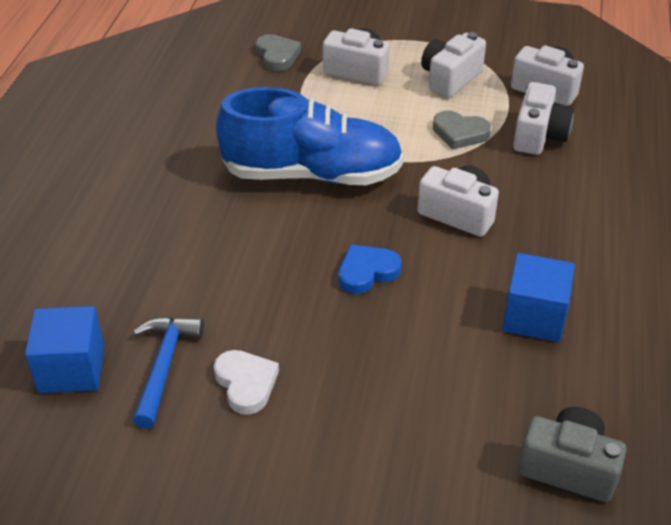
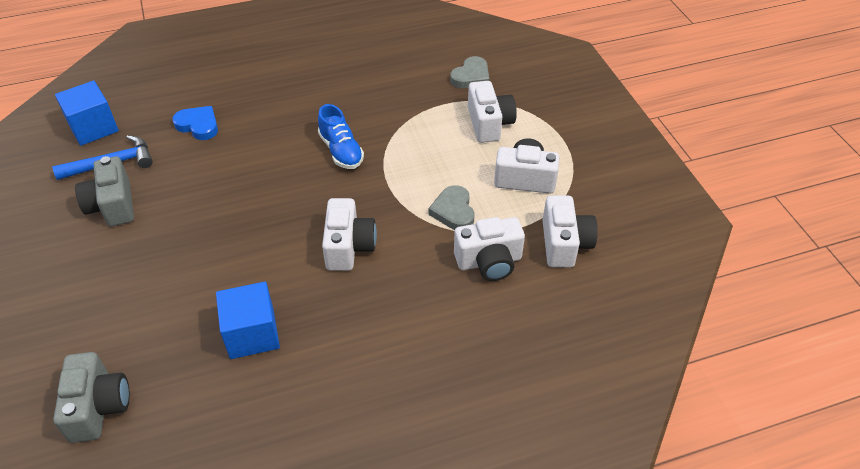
camera: 60 degrees right, 5 degrees up
white heart [214,350,279,415] -> grey camera [75,156,134,226]
blue shoe [216,87,403,185] -> blue shoe [318,104,364,169], size x0.50
blue heart [338,244,401,294] -> blue heart moved to [172,106,218,140]

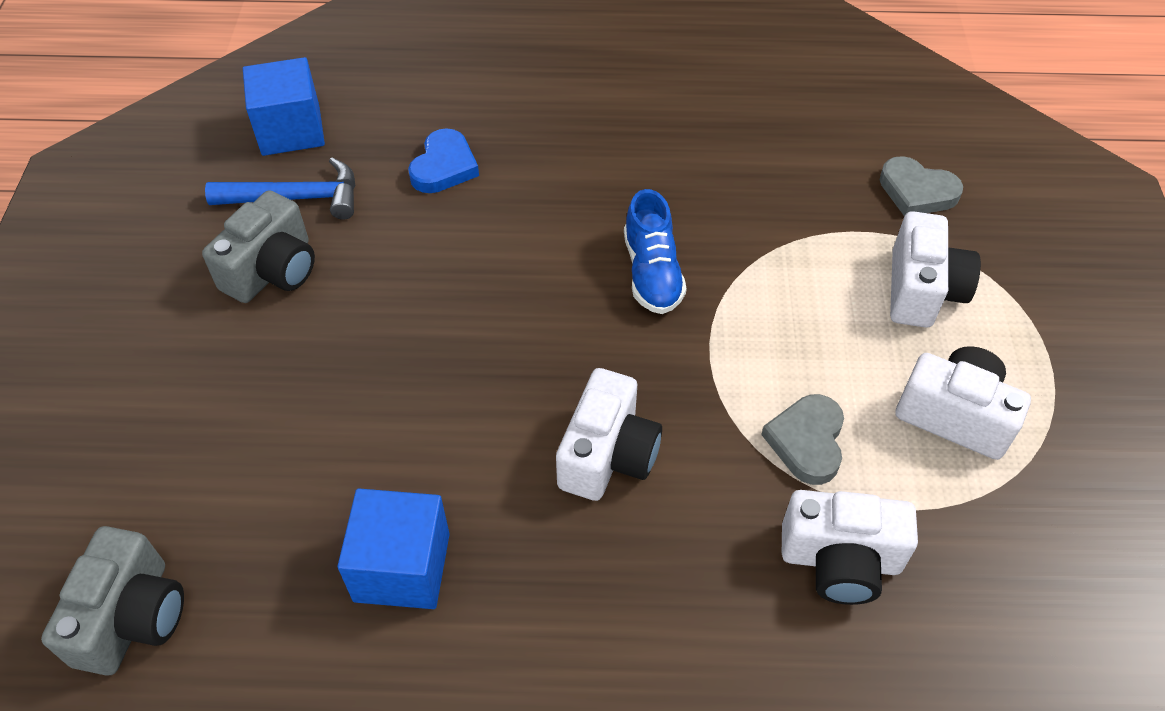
camera: 20 degrees right, 5 degrees up
grey camera [75,156,134,226] -> grey camera turned 150 degrees counterclockwise [202,190,315,303]
blue heart [172,106,218,140] -> blue heart turned 60 degrees clockwise [408,128,479,193]
grey heart [450,56,489,88] -> grey heart turned 60 degrees clockwise [880,156,963,217]
white camera [543,195,598,268] -> none

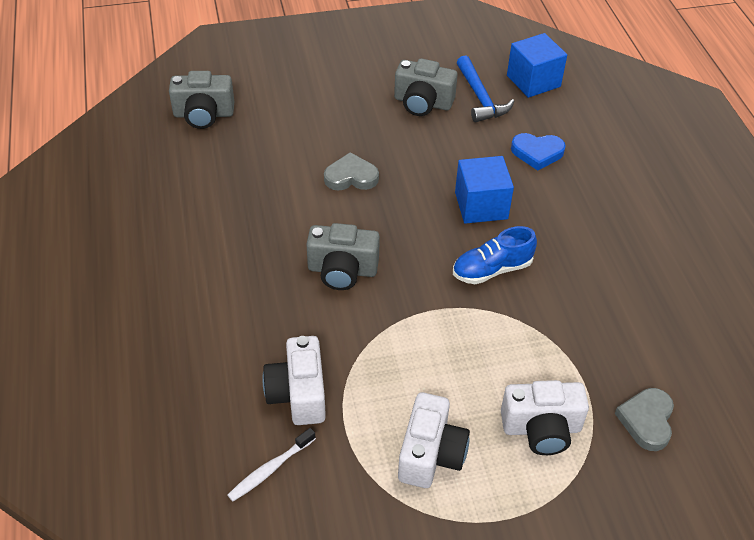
camera: 75 degrees right, 5 degrees down
blue cube [337,488,450,609] -> blue cube moved to [455,156,514,224]
white camera [556,368,662,501] -> grey camera [306,223,380,290]
grey heart [761,394,844,485] -> grey heart moved to [324,152,379,191]
none -> white toothbrush [228,428,316,501]

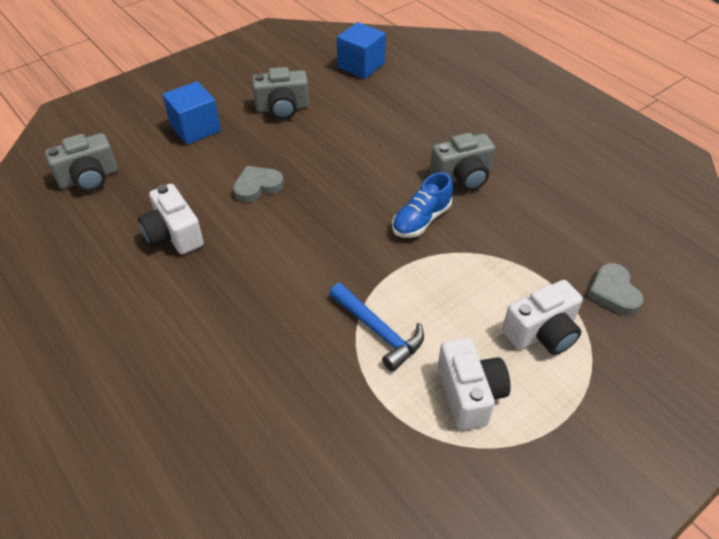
camera: 25 degrees left, 0 degrees up
white toothbrush [228,428,316,501] -> none
white camera [262,336,326,425] -> white camera moved to [138,184,204,254]
grey camera [306,223,380,290] -> grey camera moved to [430,133,495,191]
blue cube [455,156,514,224] -> blue cube moved to [162,81,221,145]
blue hammer [457,55,515,122] -> blue hammer moved to [329,283,424,372]
blue heart [511,133,566,171] -> none

